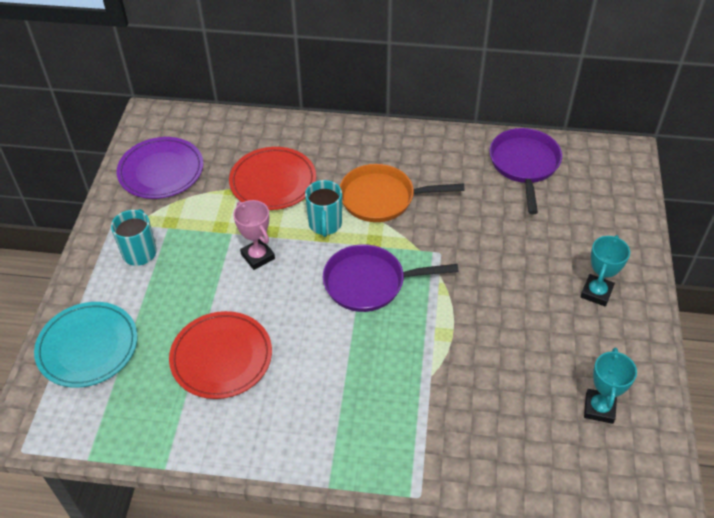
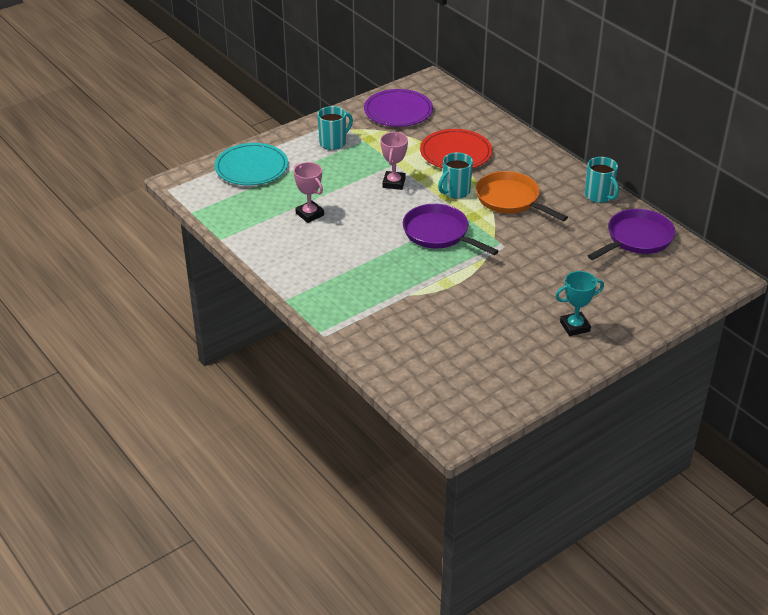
camera: 45 degrees right, 10 degrees down
red plate [169,311,272,399] -> pink trophy [294,162,324,223]
turquoise trophy [584,347,637,424] -> none
none -> turquoise mug [585,157,619,203]

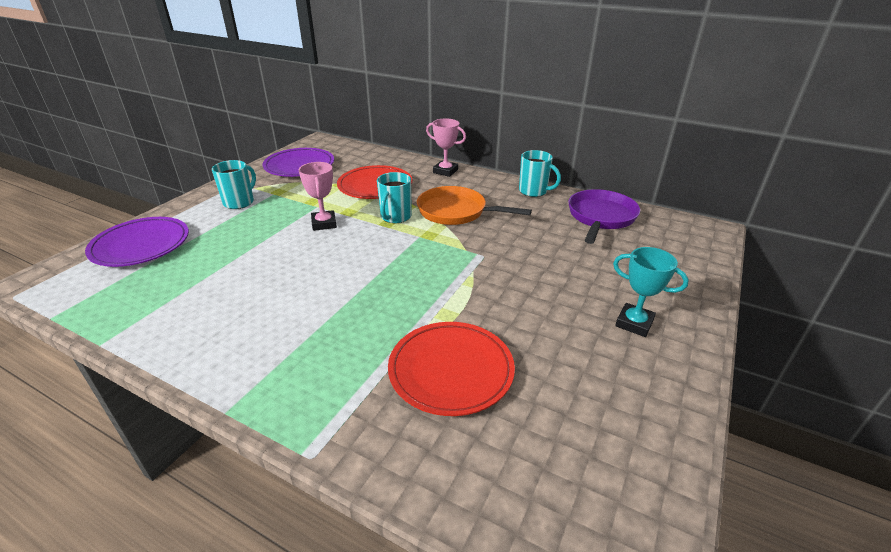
camera: 25 degrees left, 5 degrees down
turquoise plate [215,143,288,186] -> purple plate [85,217,189,267]
pink trophy [294,162,324,223] -> pink trophy moved to [426,118,466,177]
purple pan [403,204,498,255] -> none
turquoise trophy [555,271,604,336] -> turquoise trophy turned 75 degrees clockwise [613,247,689,337]
none -> red plate [388,322,515,416]

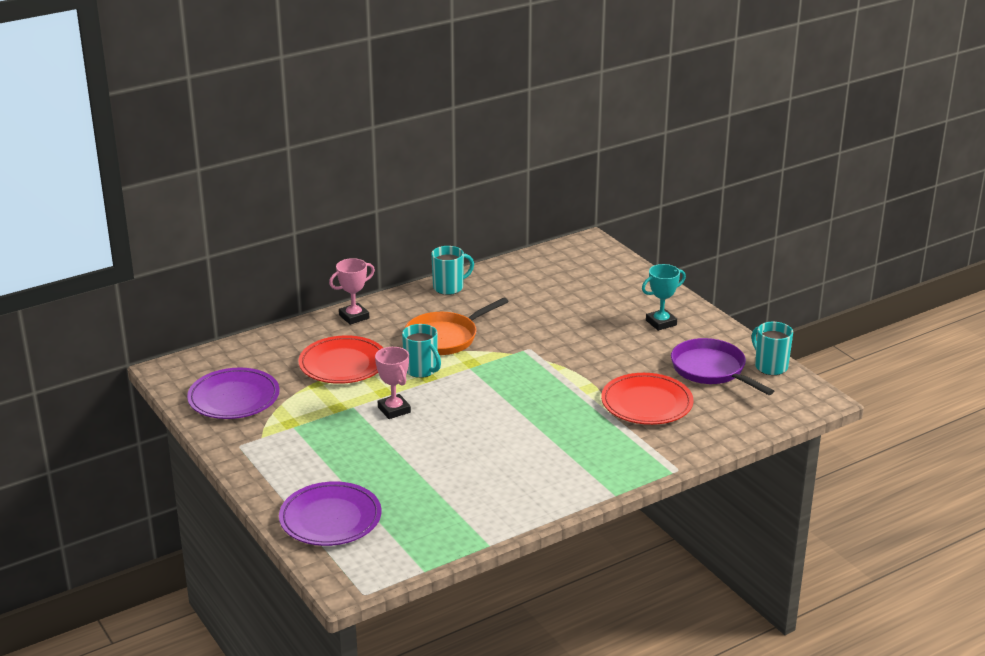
camera: 60 degrees left, 5 degrees down
turquoise mug [212,160,256,209] -> turquoise mug moved to [752,322,793,375]
pink trophy [299,162,337,231] -> pink trophy turned 45 degrees clockwise [375,347,411,419]
purple pan [568,189,640,244] -> purple pan moved to [671,338,774,395]

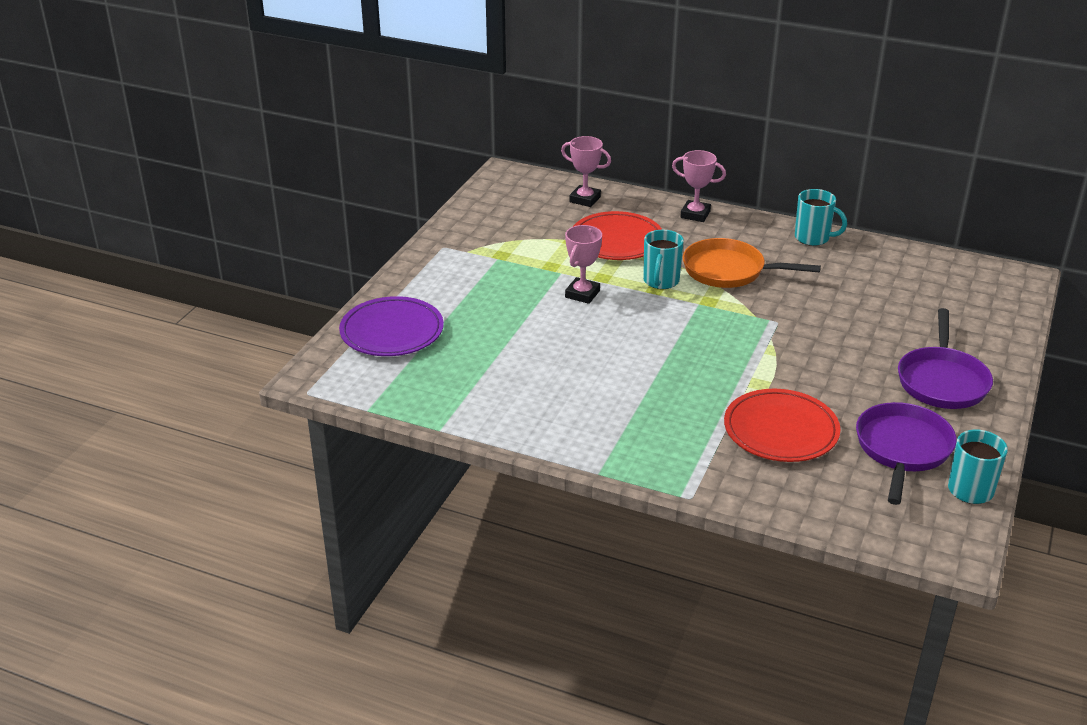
camera: 55 degrees right, 5 degrees up
purple plate [187,368,280,419] -> none
turquoise trophy [642,264,686,331] -> purple pan [898,308,993,409]
none -> pink trophy [561,136,611,207]

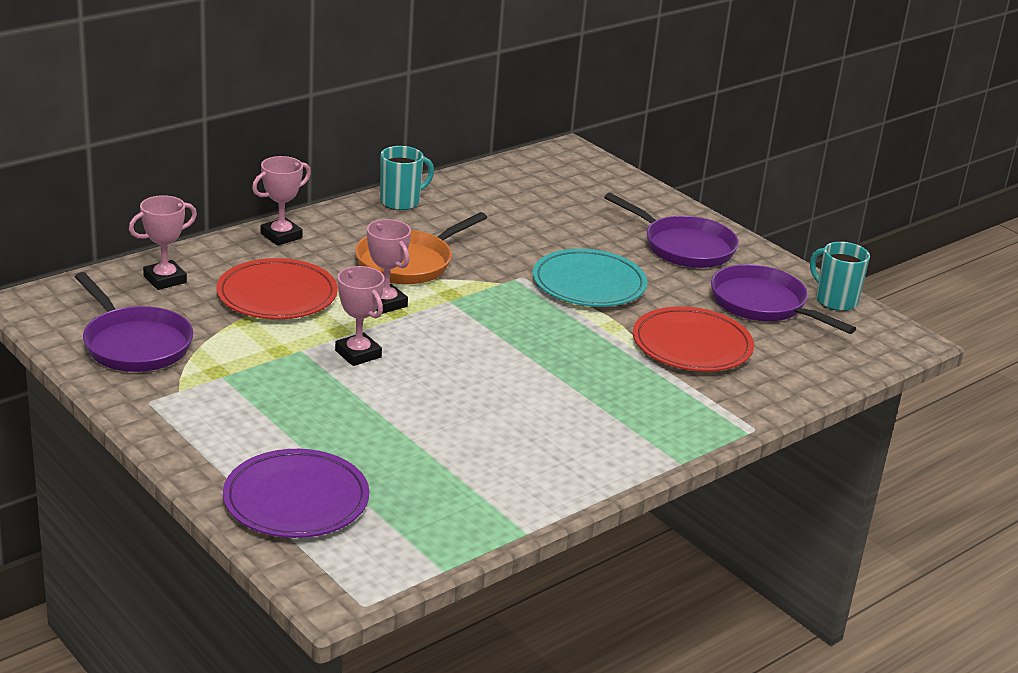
camera: 65 degrees left, 5 degrees down
turquoise mug [643,230,684,289] -> pink trophy [367,219,411,314]
none -> purple pan [75,272,193,372]
none -> turquoise plate [533,249,647,307]

